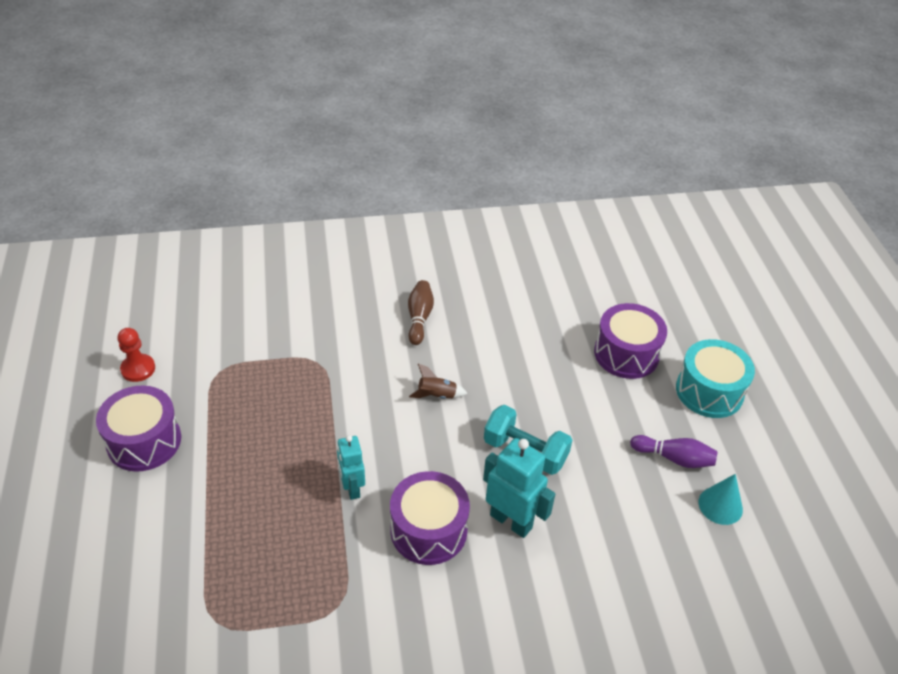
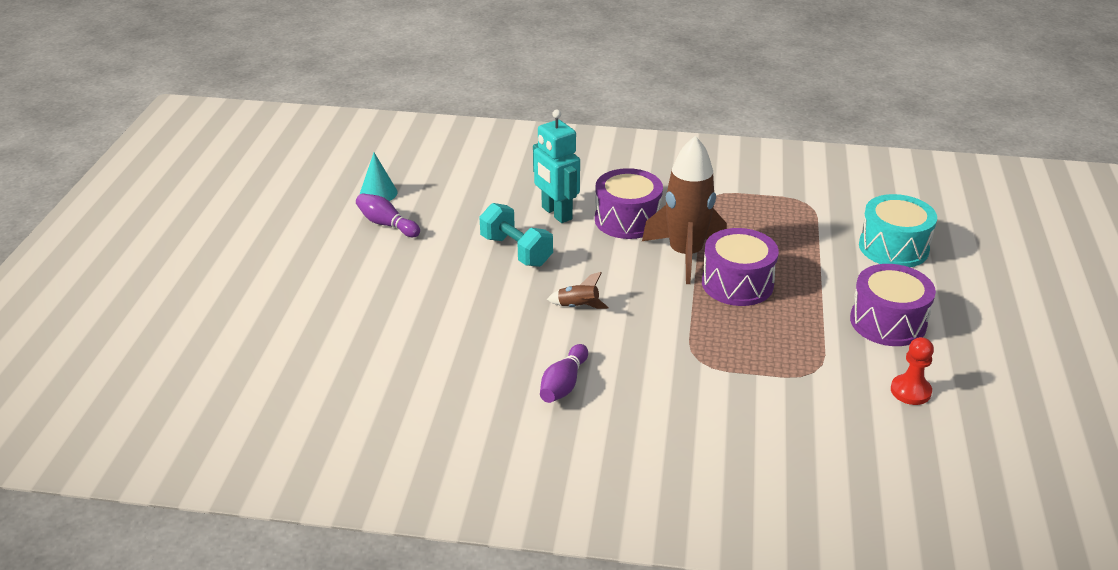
camera: 160 degrees left, 10 degrees down
turquoise robot [337,435,365,500] -> brown rocket [642,136,727,284]
brown bowling pin [408,280,434,345] -> purple bowling pin [540,344,588,403]
purple drum [594,303,667,379] -> purple drum moved to [702,228,779,306]
turquoise drum [676,339,755,418] -> turquoise drum moved to [859,194,937,267]

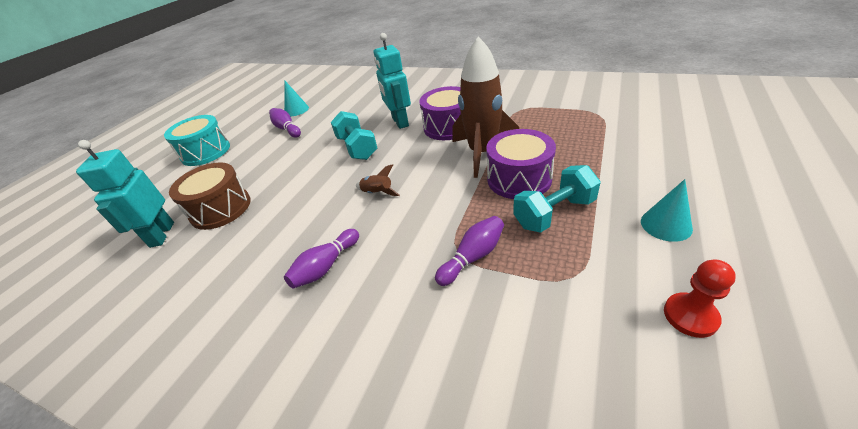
camera: 20 degrees right, 5 degrees up
purple drum [850,264,936,346] -> turquoise cone [641,179,693,242]
turquoise drum [859,194,937,267] -> turquoise drum moved to [164,115,230,166]
none -> turquoise robot [76,140,174,248]
none -> brown drum [169,162,251,230]
none -> purple bowling pin [435,216,504,286]
none -> turquoise dumbbell [513,165,601,233]

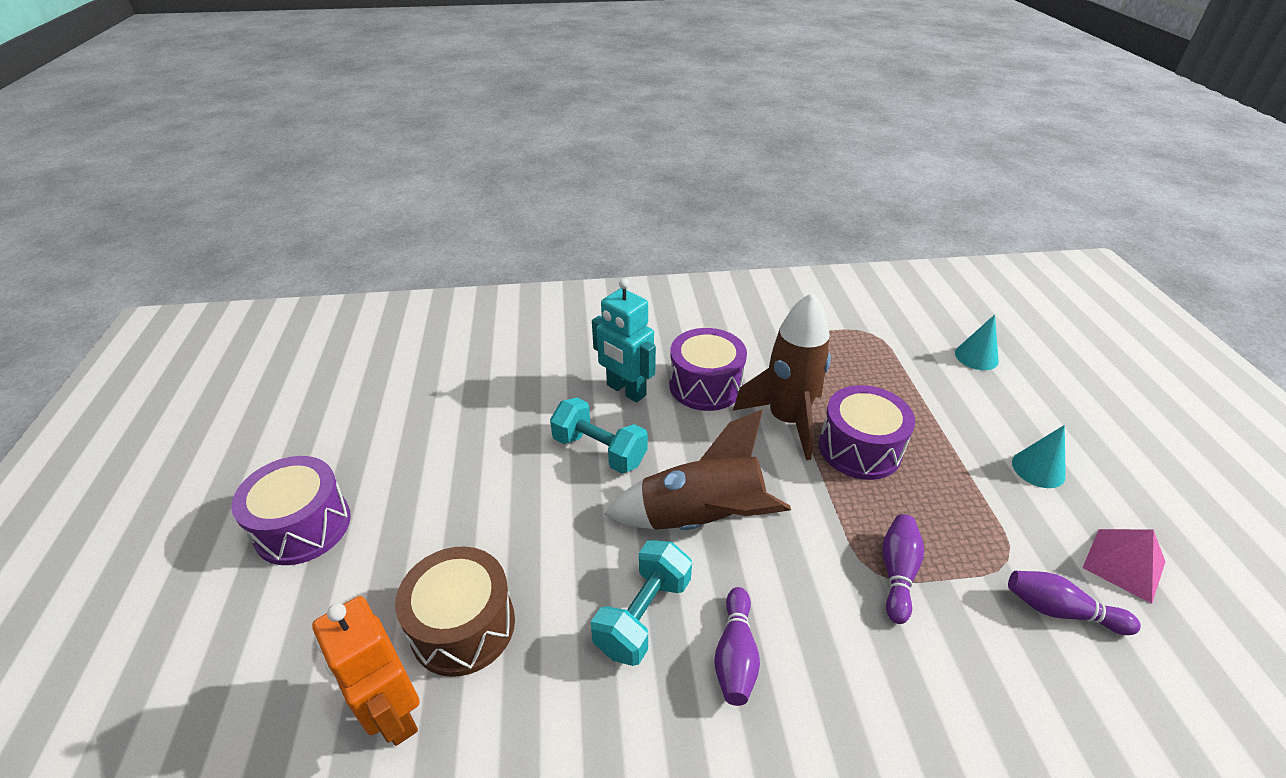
camera: 35 degrees left, 0 degrees up
turquoise robot [76,140,174,248] -> orange robot [312,596,420,746]
turquoise drum [164,115,230,166] -> purple drum [231,456,351,565]
purple bowling pin [269,108,301,138] -> purple bowling pin moved to [1008,571,1141,635]
turquoise cone [284,81,309,116] -> turquoise cone moved to [955,314,999,370]
brown rocket [356,164,400,196] -> brown rocket [604,410,791,530], size x2.43
turquoise dumbbell [513,165,601,233] -> turquoise dumbbell moved to [591,540,692,666]
red pawn [664,260,736,338] -> pink pyramid [1083,529,1165,604]

